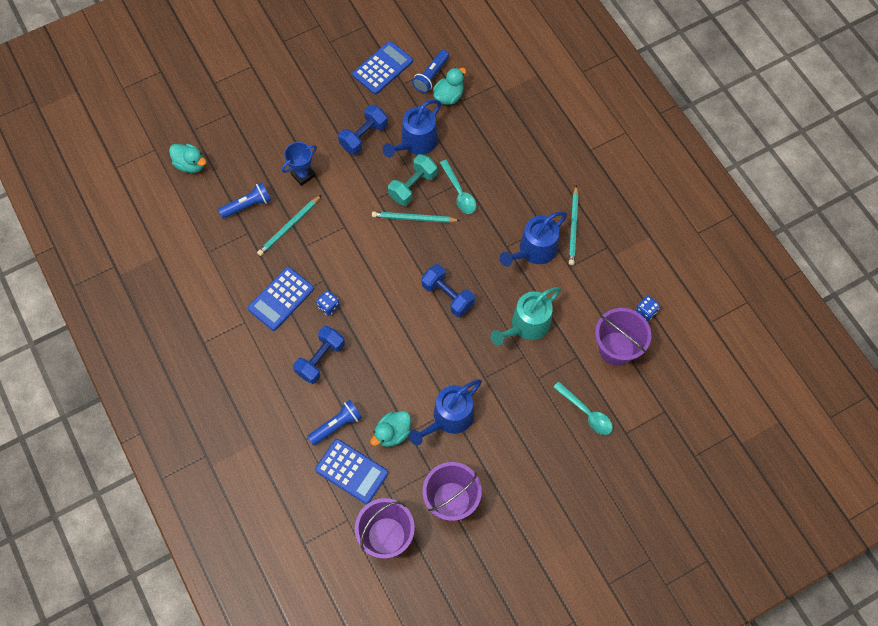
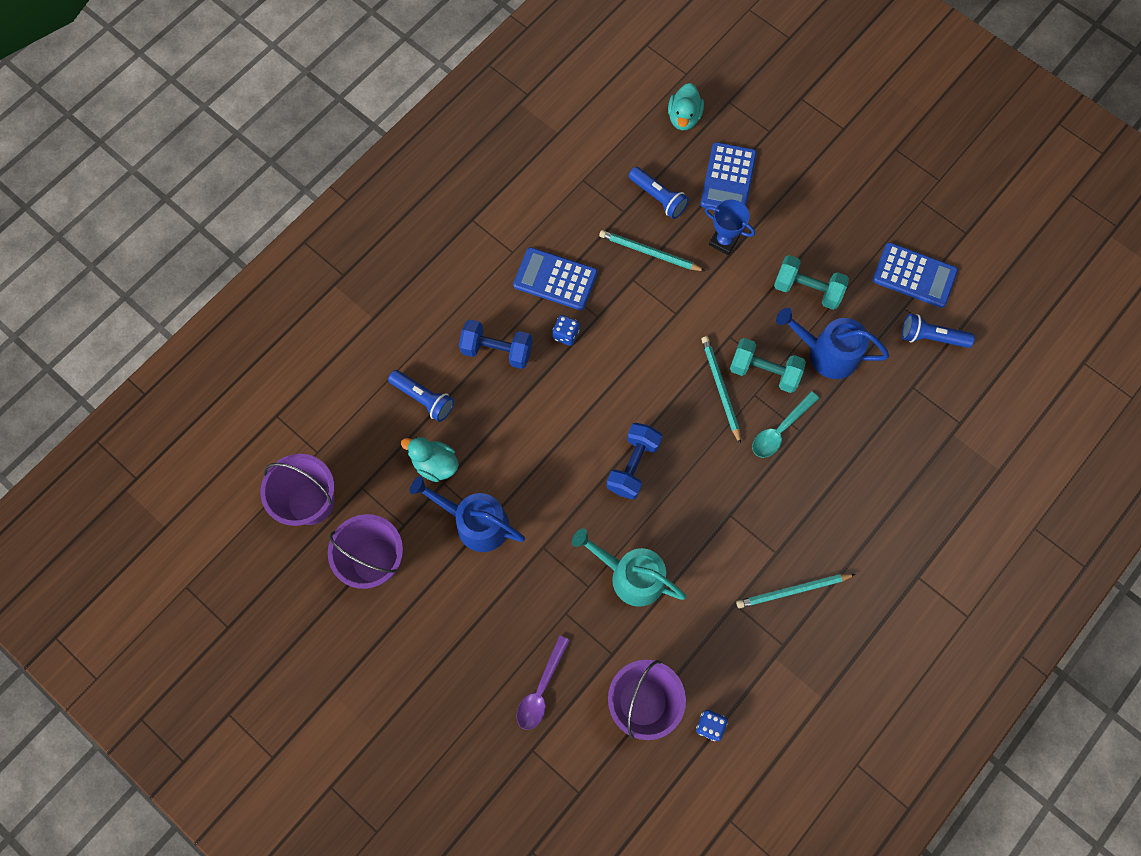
camera: 70 degrees right, 5 degrees up
blue calculator [315,439,388,504] -> blue calculator moved to [700,142,757,208]
blue dumbbell [338,105,388,155] -> turquoise dumbbell [774,255,849,310]
turquoise duck [433,68,466,105] -> none
blue watering can [500,211,567,267] -> none
turquoise spoon [553,381,613,435] -> purple spoon [517,635,570,730]

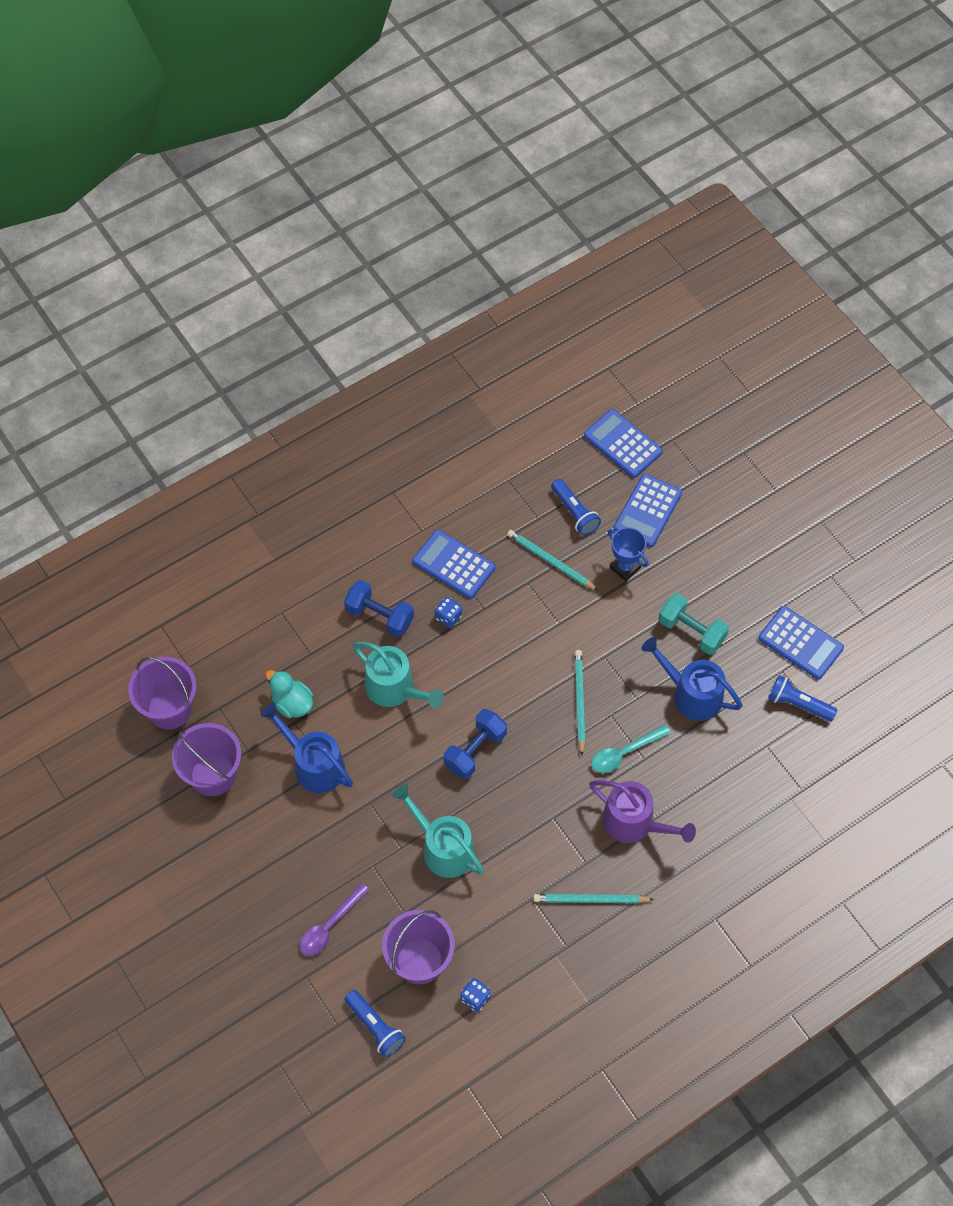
camera: 15 degrees right, 10 degrees down
blue flashlight [388,370,454,422] -> blue flashlight moved to [344,990,406,1057]
turquoise duck [668,83,704,130] -> blue calculator [584,409,663,478]
turquoise dumbbell [730,338,806,393] -> none
none -> turquoise watering can [353,642,444,708]
none -> purple watering can [589,780,696,843]

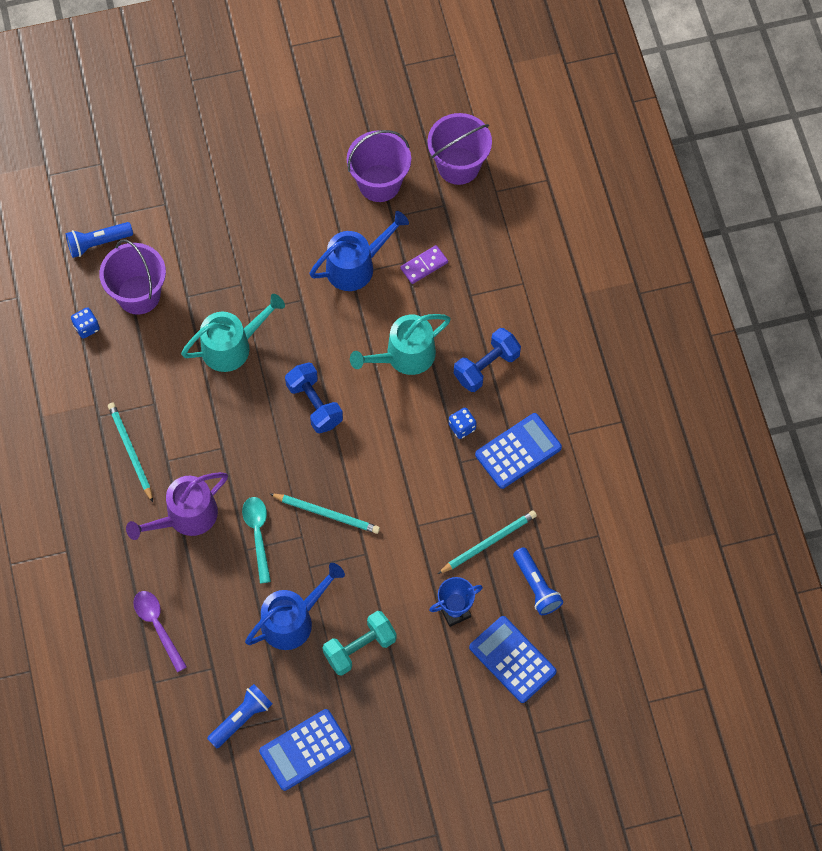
camera: 110 degrees right, 5 degrees up
turquoise duck [265,670,313,718] -> purple domino [400,245,448,284]
purple spoon [299,883,369,956] -> purple spoon moved to [133,591,187,672]
turquoise pencil [533,894,654,903] -> turquoise pencil turned 45 degrees counterclockwise [108,403,153,502]
blue flashlight [551,479,601,536] -> blue flashlight turned 105 degrees counterclockwise [513,547,563,615]
blue calculator [584,409,663,478] -> none

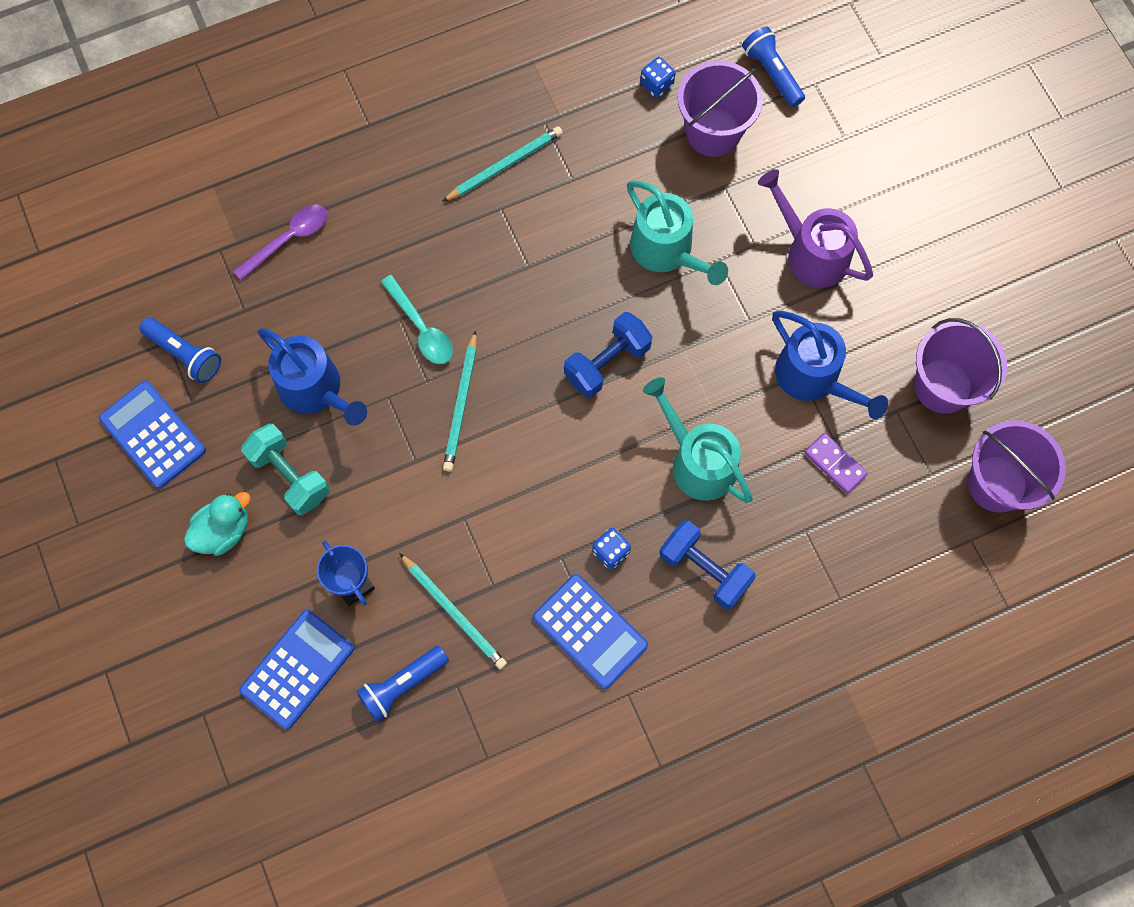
camera: 80 degrees right, 5 degrees up
purple watering can [126,472,228,540] -> purple watering can moved to [758,169,873,288]
turquoise spoon [242,497,271,583] -> turquoise spoon turned 75 degrees clockwise [381,275,453,364]
none -> turquoise duck [184,492,251,556]

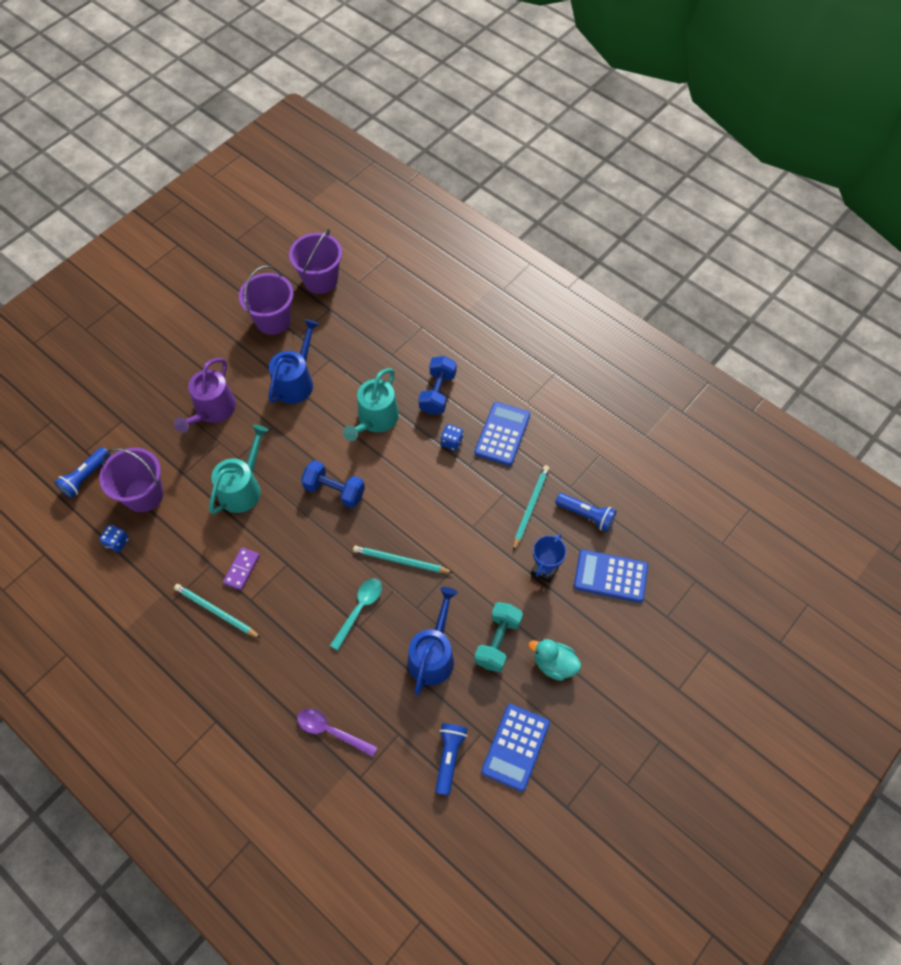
camera: 115 degrees left, 10 degrees down
turquoise pencil [443,330,477,471] -> turquoise pencil turned 150 degrees counterclockwise [353,545,453,573]
purple domino [804,433,868,494] -> purple domino moved to [223,547,260,590]

